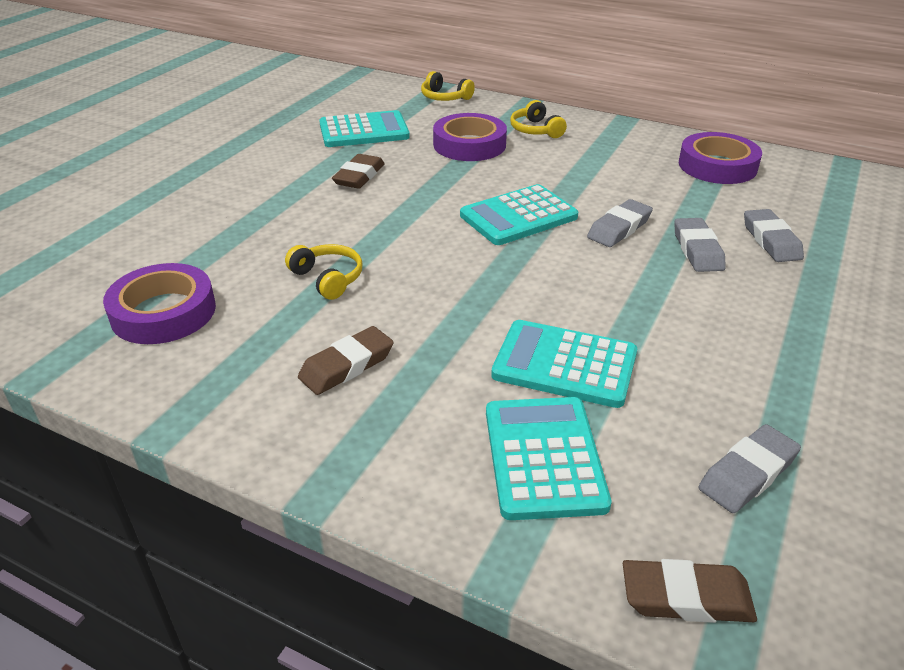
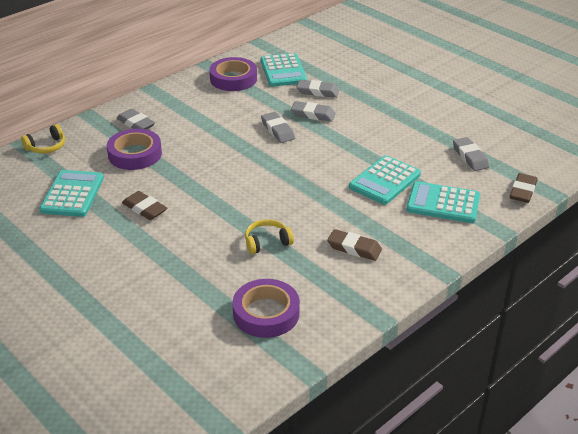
camera: 70 degrees left, 0 degrees up
brown eraser [298,326,393,395] -> brown eraser turned 45 degrees counterclockwise [327,229,382,261]
turquoise calculator [460,184,578,245] -> turquoise calculator moved to [261,53,307,87]
yellow headphones [510,100,567,138] -> grey eraser [117,109,155,129]

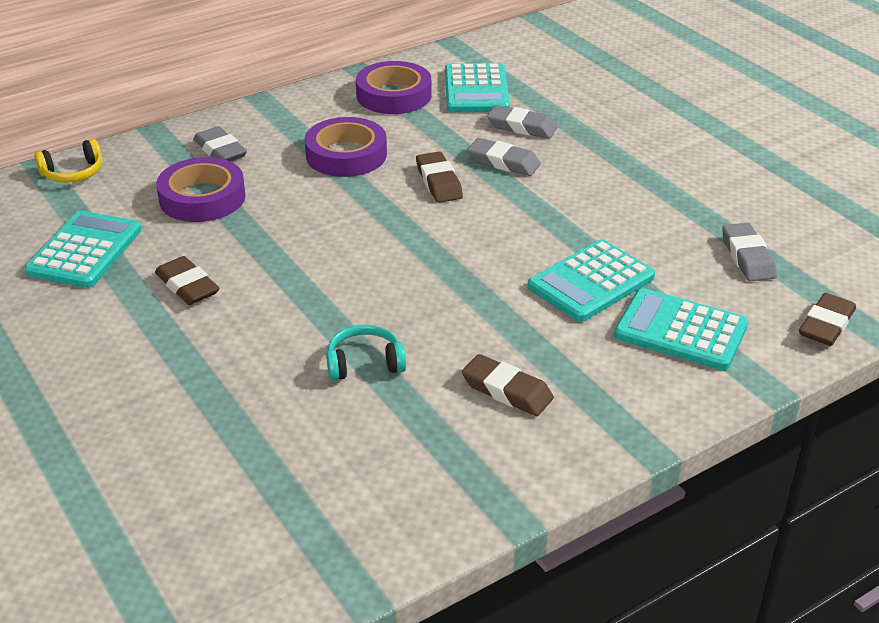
camera: 10 degrees right, 0 degrees up
purple tape [232,279,300,338] -> purple tape moved to [304,117,387,177]
yellow headphones [245,219,294,254] -> turquoise headphones [326,325,406,381]
grey eraser [261,112,295,143] -> brown eraser [416,151,463,203]

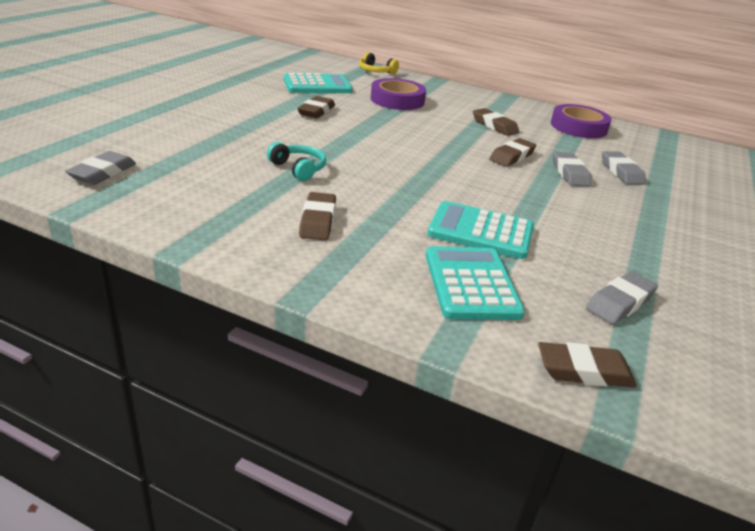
camera: 55 degrees right, 5 degrees down
grey eraser [193,126,247,162] -> grey eraser moved to [65,151,136,185]
purple tape [304,117,387,177] -> brown eraser [473,108,519,136]
turquoise calculator [445,63,510,112] -> none

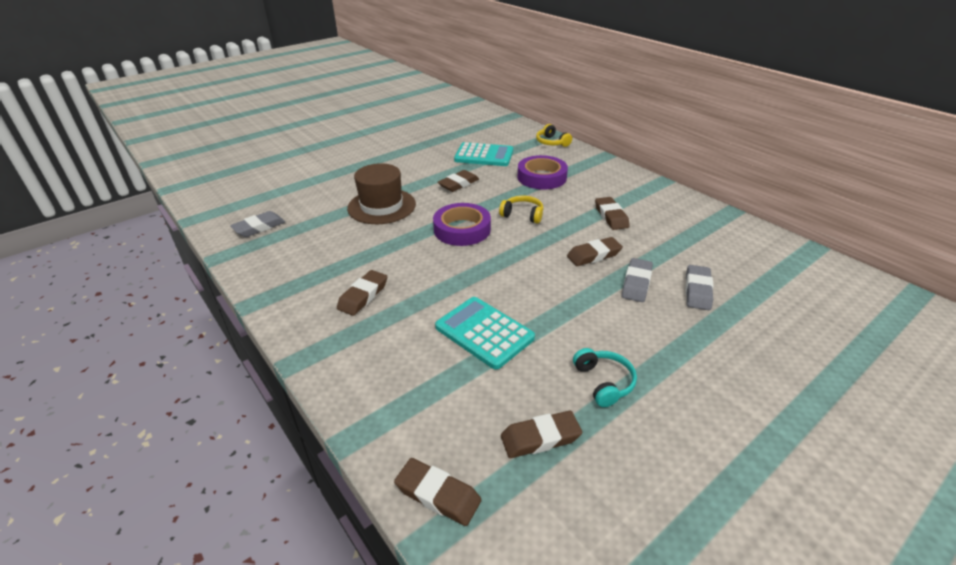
camera: 30 degrees right, 5 degrees up
turquoise headphones [267,142,326,181] -> turquoise headphones moved to [573,348,637,407]
turquoise calculator [426,246,525,320] -> none
purple tape [551,104,612,138] -> purple tape moved to [433,203,491,246]
grey eraser [586,271,658,324] -> brown eraser [501,411,582,458]
none -> brown hat [347,163,416,224]
none -> yellow headphones [499,196,543,224]

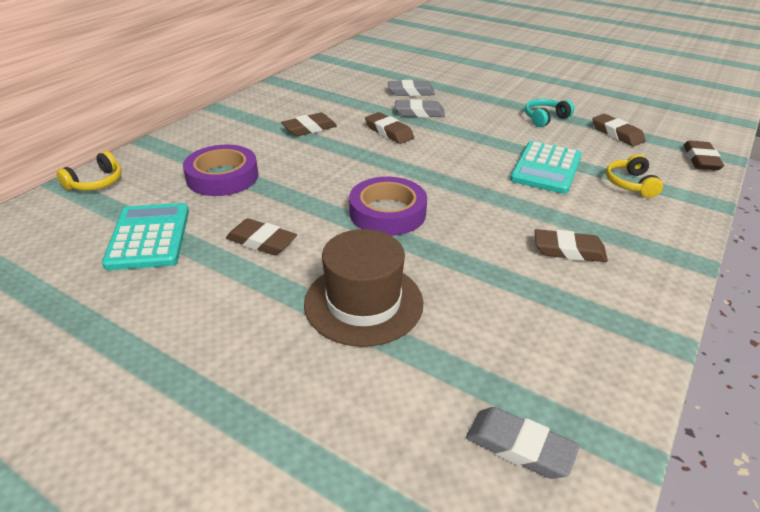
camera: 110 degrees left, 0 degrees up
yellow headphones [499,196,543,224] -> yellow headphones moved to [606,154,663,198]

